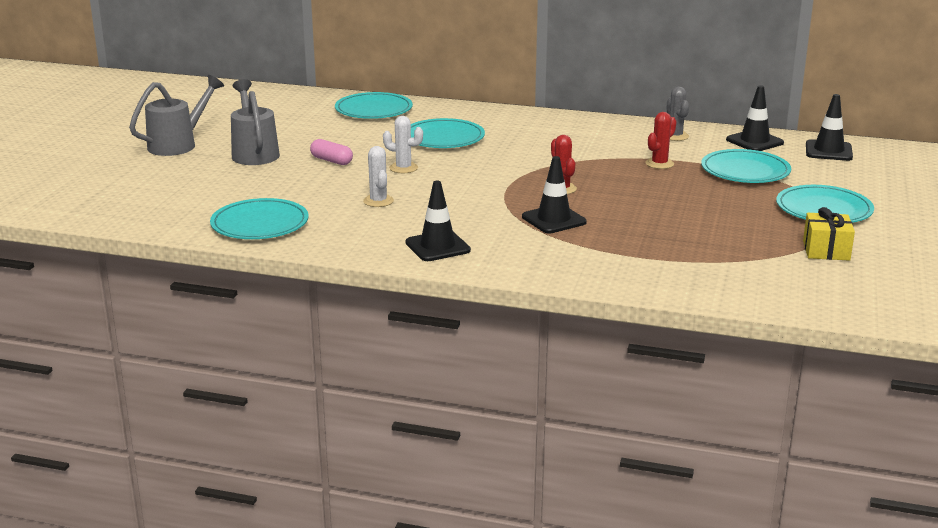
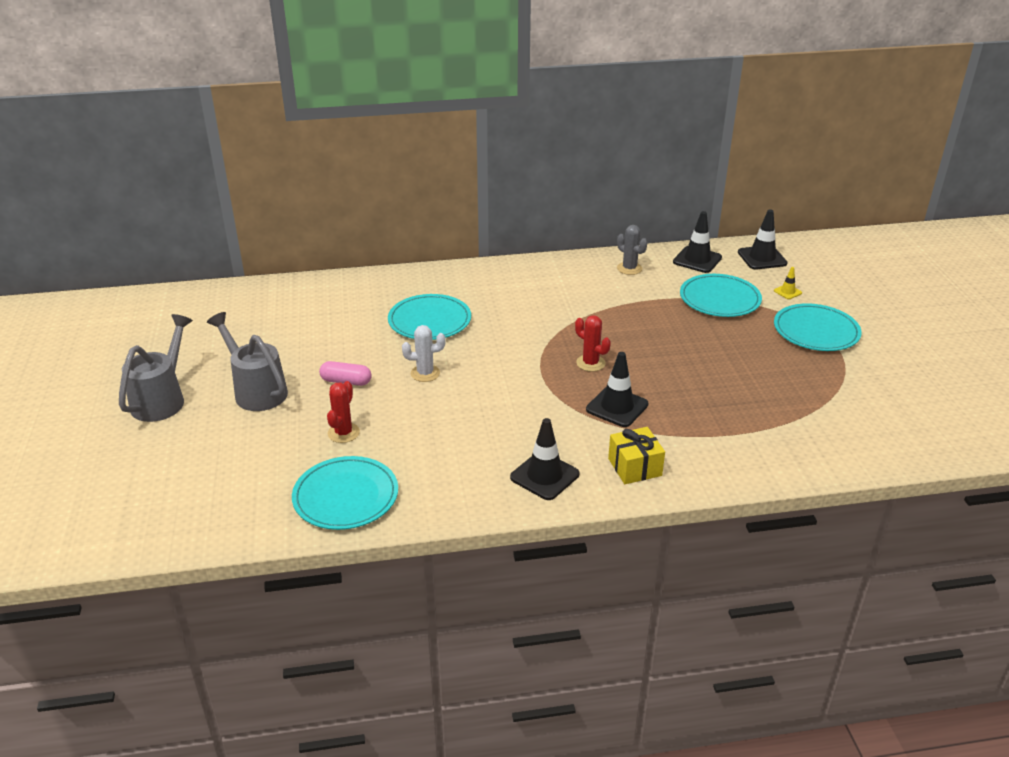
camera: 25 degrees left, 10 degrees up
turquoise plate [335,92,413,119] -> none
white cactus [363,146,394,207] -> none
red cactus [646,112,677,169] -> red cactus moved to [327,381,360,443]
yellow gift [803,207,855,261] -> yellow gift moved to [608,427,665,484]
none -> yellow traffic cone [774,267,802,299]

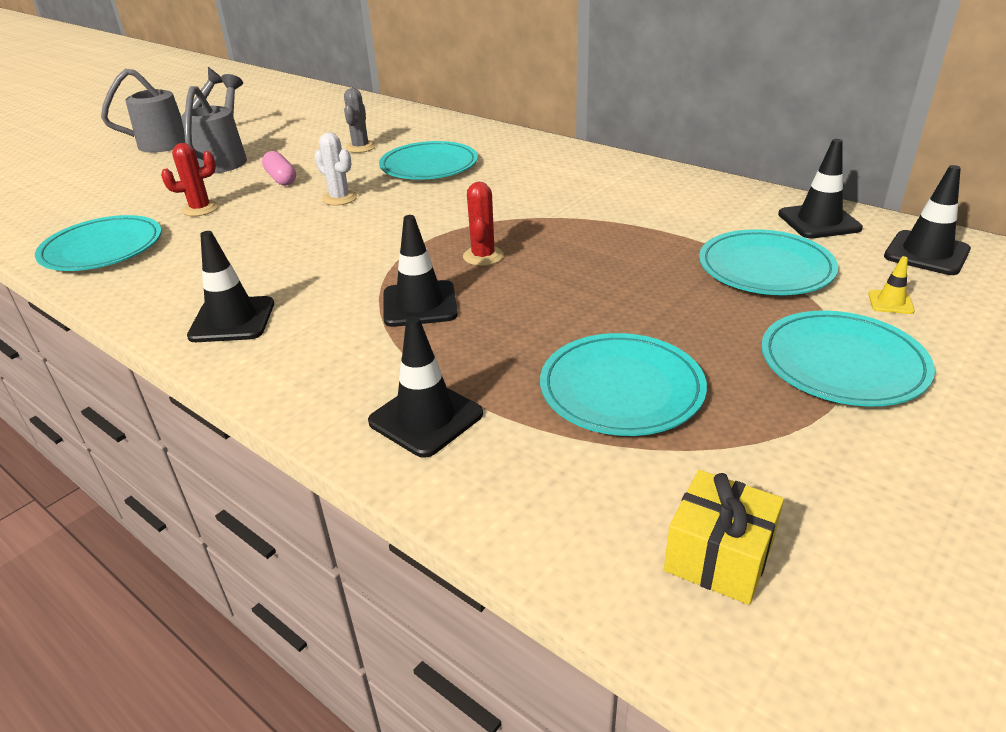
camera: 50 degrees right, 0 degrees up
yellow gift [608,427,665,484] -> yellow gift moved to [664,470,784,605]
grey cactus [617,225,647,275] -> grey cactus moved to [344,88,376,153]
none -> black traffic cone [368,316,483,458]
none -> turquoise plate [540,333,707,436]

